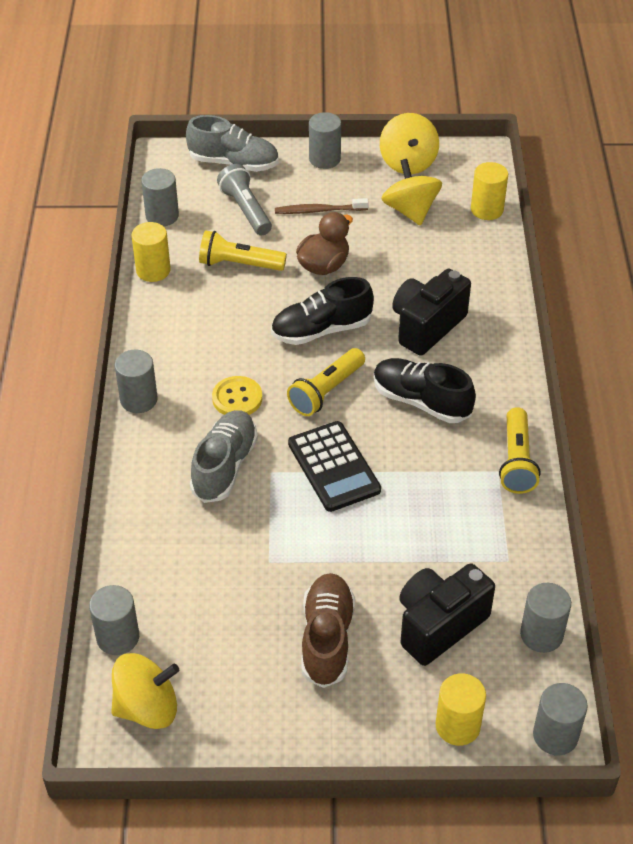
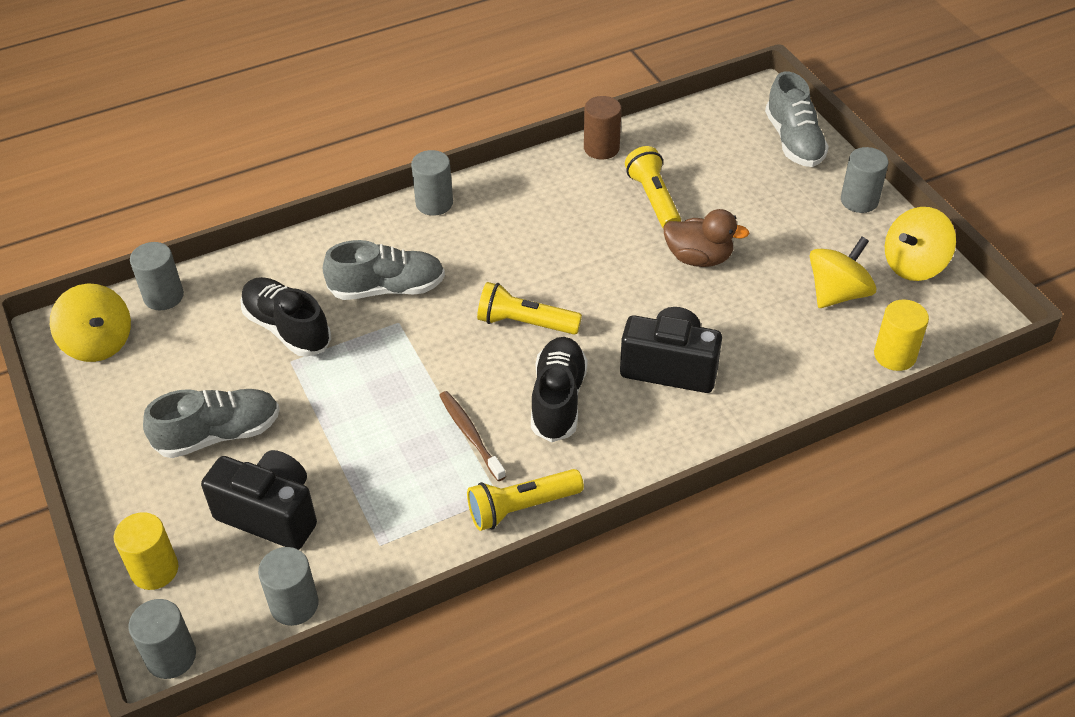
camera: 65 degrees right, 0 degrees up
yellow cylinder [131,222,171,282] -> brown cylinder [584,96,621,159]
grey cylinder [141,168,179,227] -> none
yellow button [212,376,262,415] -> none
grey flashlight [217,164,272,235] -> none
black shoe [271,277,374,345] -> black shoe moved to [240,277,331,357]
brown toothbrush [275,198,369,214] -> brown toothbrush moved to [439,391,506,481]
black calculator [288,421,381,512] -> none
brown shoe [302,573,355,688] -> grey shoe [143,389,280,458]

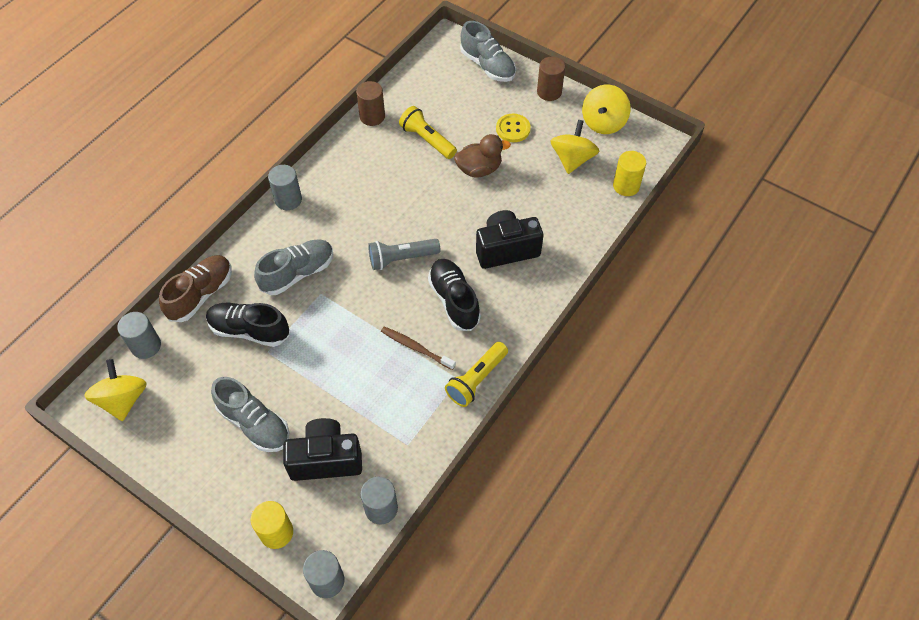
camera: 30 degrees left, 10 degrees up
yellow spinning top [50,283,131,362] -> yellow spinning top turned 120 degrees counterclockwise [84,359,147,421]
grey shoe [143,389,280,458] -> grey shoe turned 90 degrees clockwise [211,377,289,452]
yellow flashlight [477,282,582,335] -> grey flashlight [368,239,440,270]
grey cylinder [841,147,889,213] -> brown cylinder [537,57,565,101]
none -> brown shoe [159,255,232,322]
none -> yellow button [496,114,531,142]

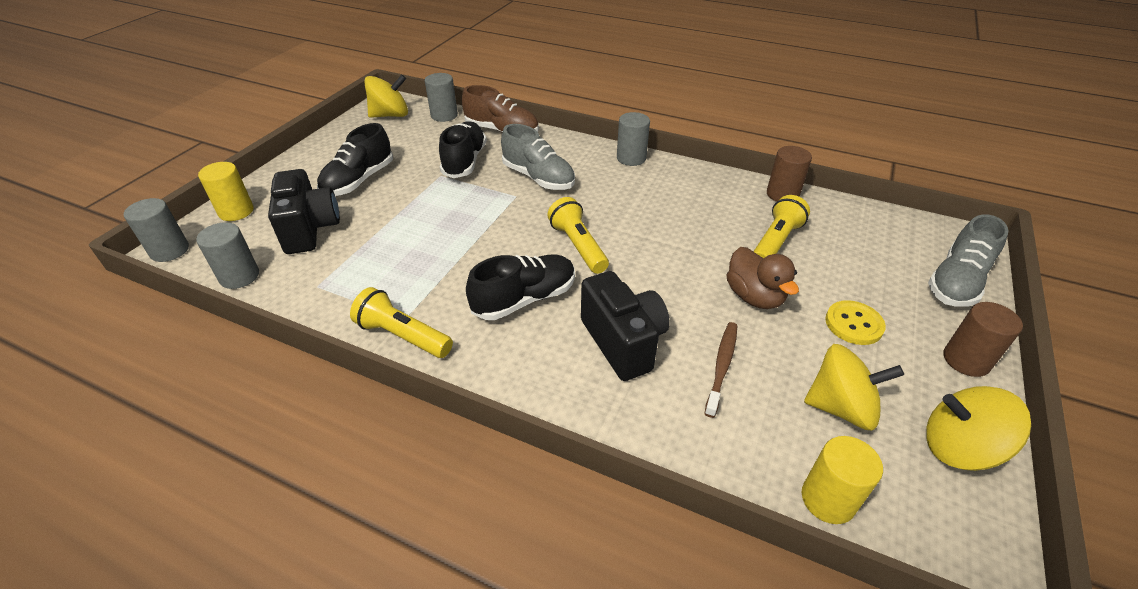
camera: 80 degrees right, 15 degrees down
grey shoe [211,377,289,452] -> black shoe [317,123,393,196]
grey flashlight [368,239,440,270] -> yellow flashlight [547,197,609,274]
brown toothbrush [381,327,456,370] -> brown toothbrush moved to [705,322,737,418]

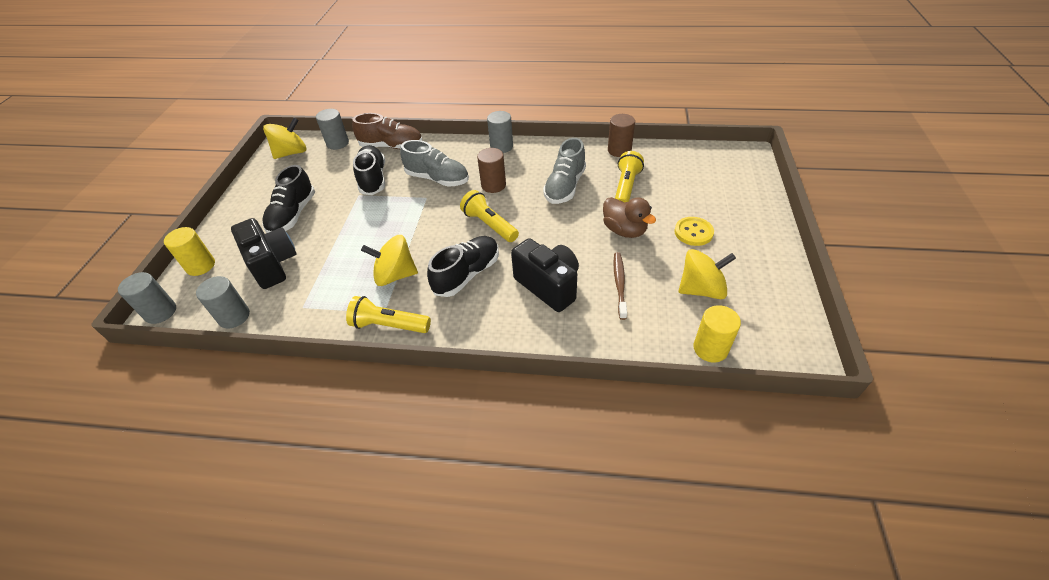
camera: 15 degrees left, 5 degrees up
yellow spinning top [926,386,1031,471] -> yellow spinning top moved to [361,235,418,286]
grey shoe [928,214,1009,307] -> grey shoe moved to [543,138,586,204]
brown cylinder [944,302,1023,377] -> brown cylinder moved to [477,148,506,193]

